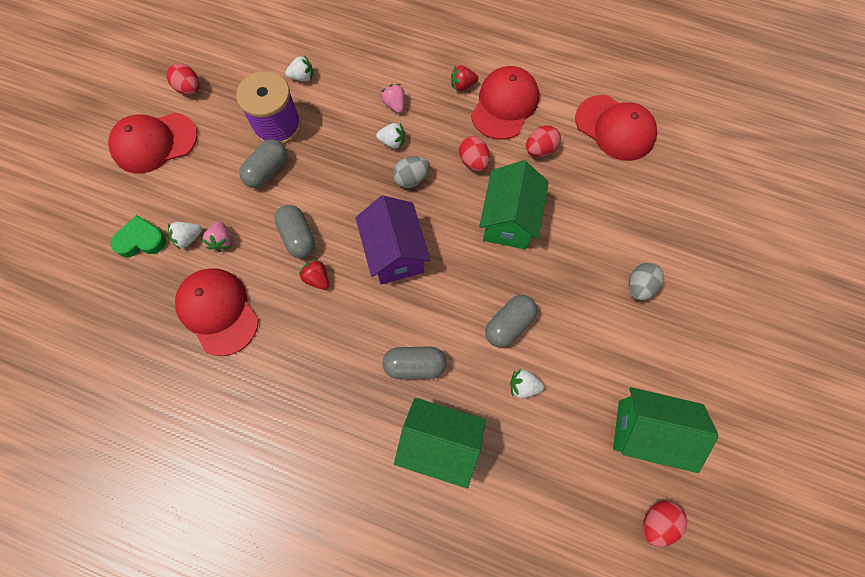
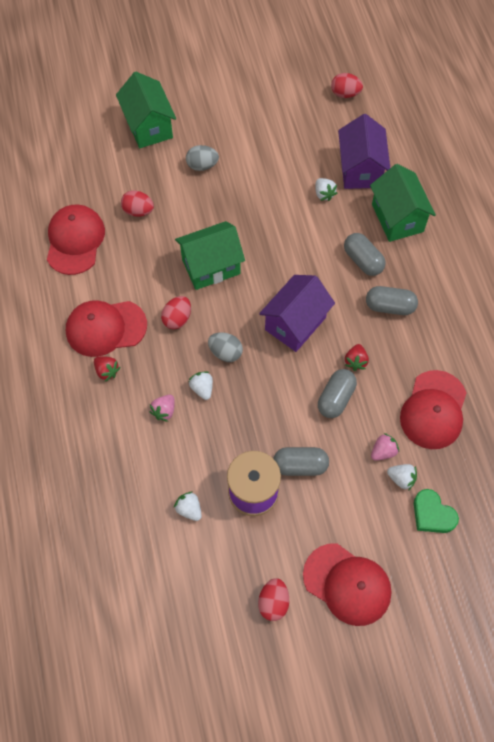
camera: 125 degrees left, 5 degrees down
grey capsule [485,295,537,348] -> grey capsule moved to [366,286,418,315]
red egg [526,125,561,157] -> red egg moved to [121,190,154,217]
green house [613,387,718,473] -> green house moved to [116,72,176,148]
none -> purple house [338,114,390,189]

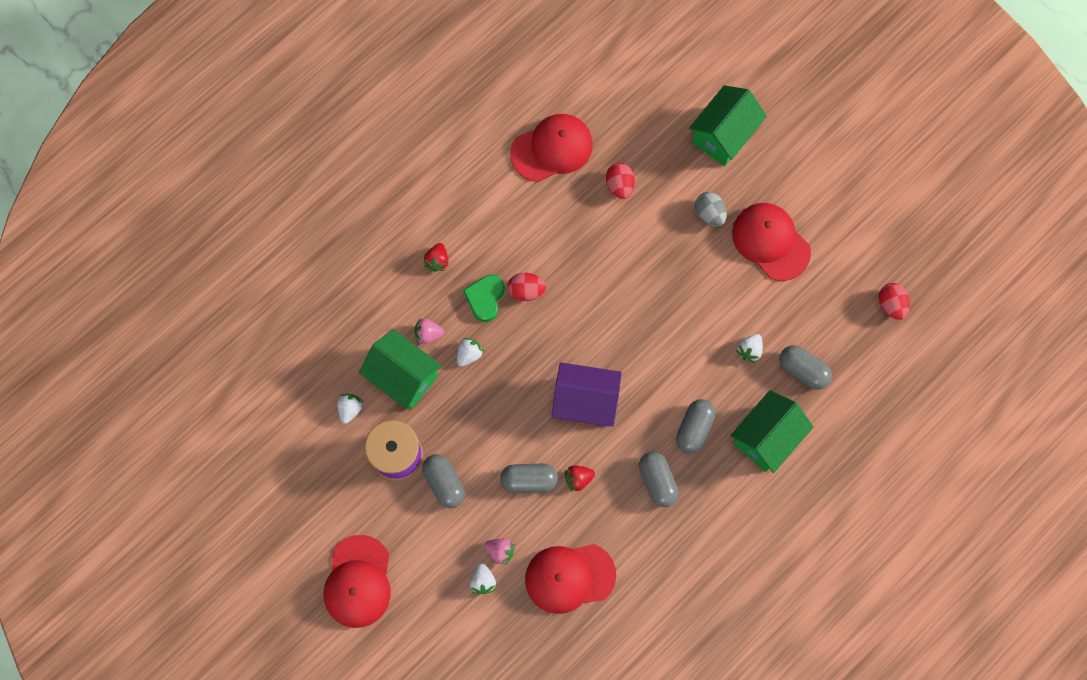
camera: 60 degrees right, 10 degrees up
red cap [66,300,147,357] -> red cap moved to [732,203,811,281]
green house [175,221,245,290] -> green house moved to [359,329,442,409]
grey egg [208,332,243,362] -> none
red egg [258,578,289,621] -> none
purple house [338,114,390,189] -> grey capsule [779,345,832,390]
green heart [414,489,459,533] -> green heart moved to [463,275,504,322]

